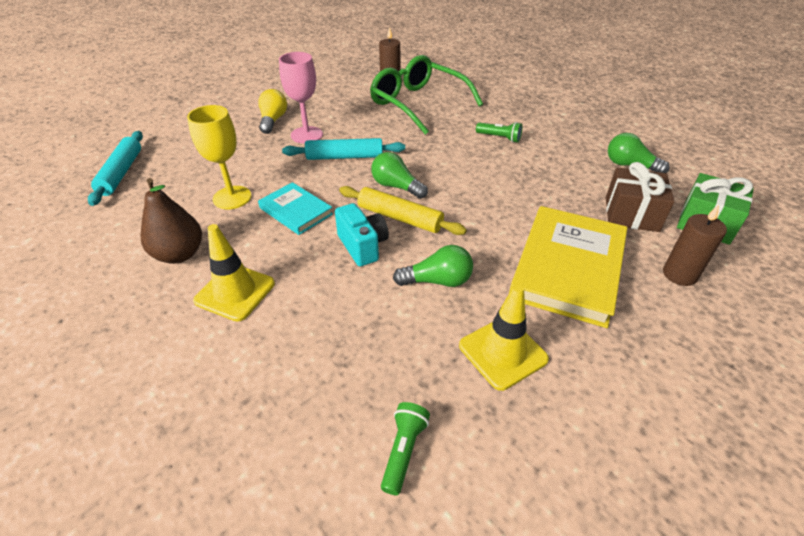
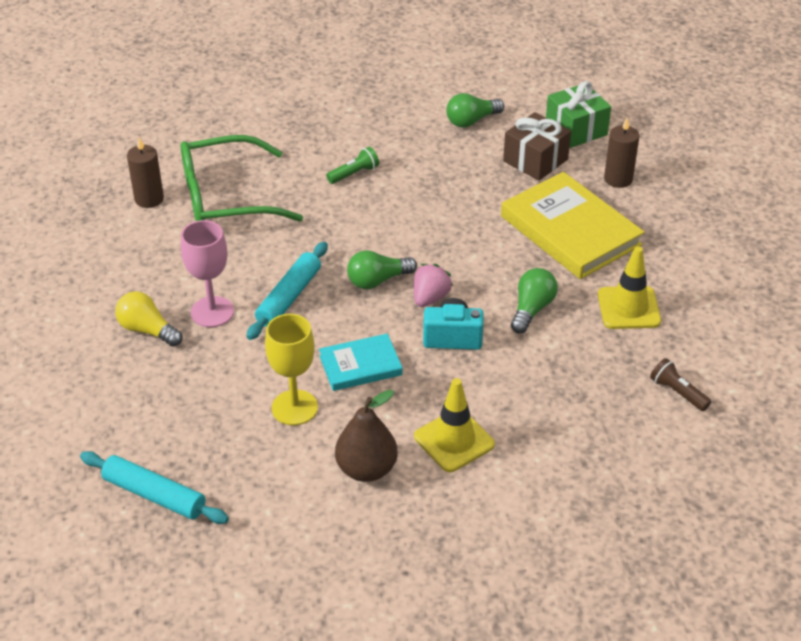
camera: 60 degrees left, 0 degrees up
yellow rolling pin [339,186,467,235] -> pink strawberry [414,264,453,307]
green flashlight [381,402,430,495] -> brown flashlight [650,358,711,411]

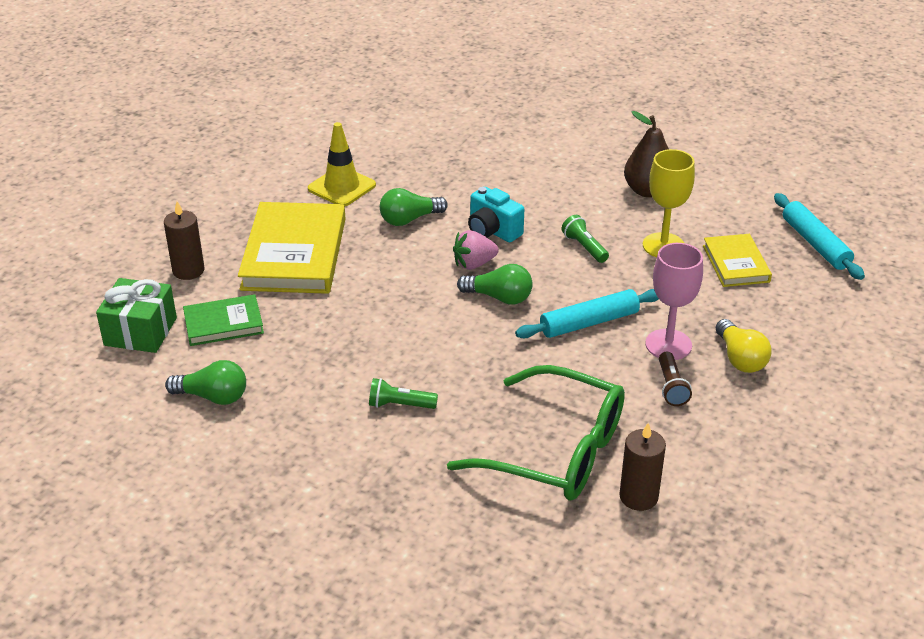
camera: 140 degrees left, 5 degrees down
turquoise book [319,334,403,391] -> green flashlight [562,215,609,263]
yellow traffic cone [414,378,495,472] -> none
brown gift [503,112,571,181] -> green book [183,294,264,346]
brown flashlight [650,358,711,411] -> brown flashlight moved to [659,352,692,406]
none -> yellow book [703,234,772,287]

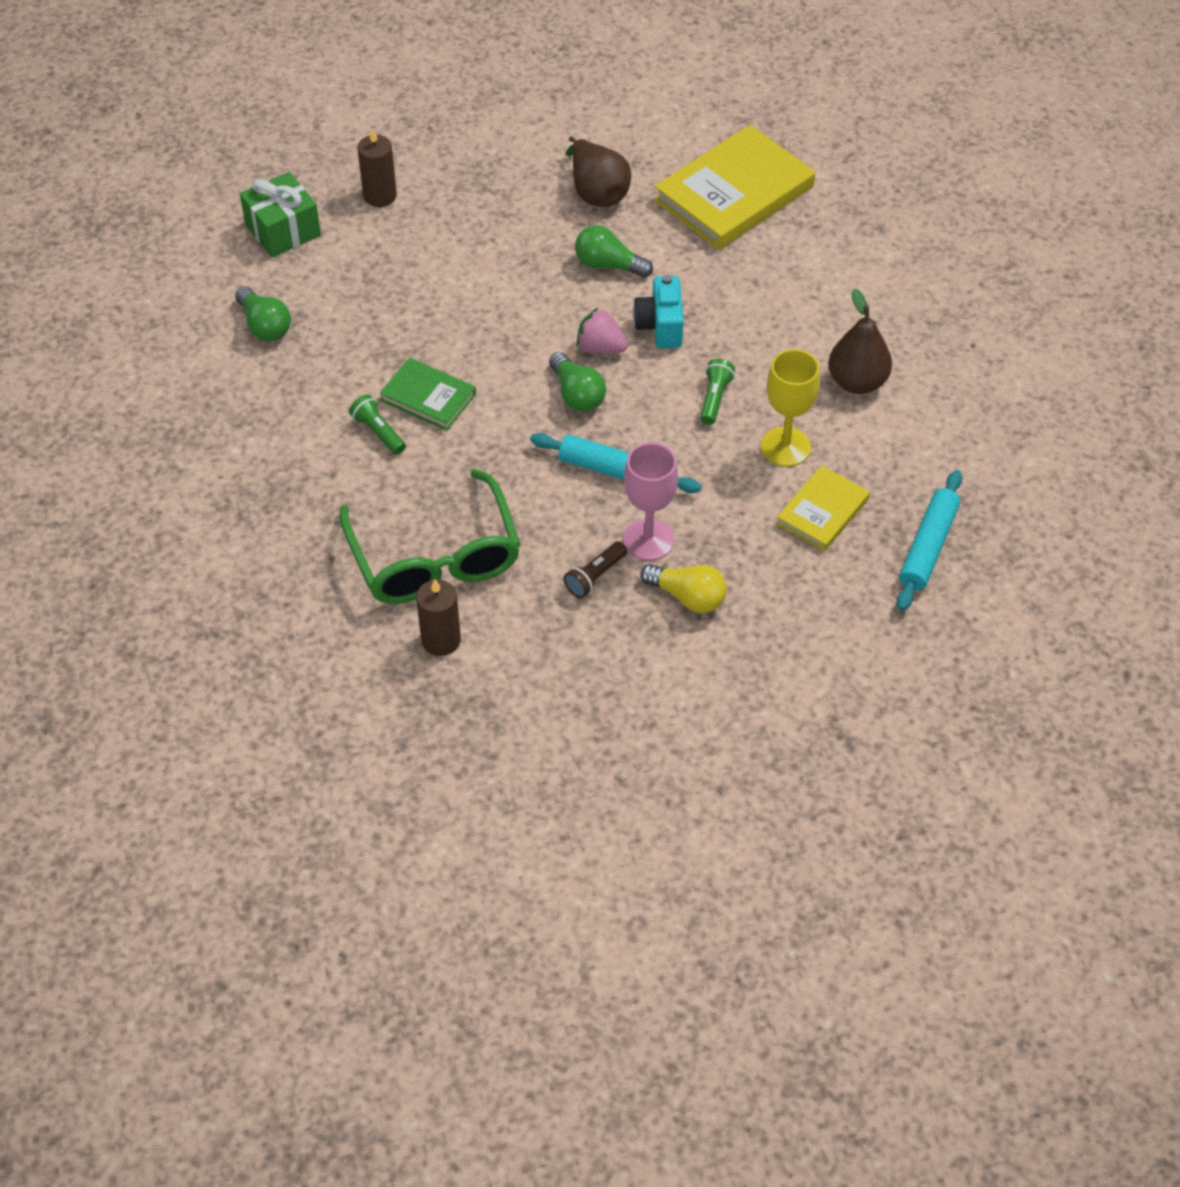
camera: 45 degrees right, 15 degrees up
green book [183,294,264,346] -> green book moved to [380,358,476,430]
yellow book [238,202,346,294] -> yellow book moved to [654,125,815,250]
yellow traffic cone [308,122,376,206] -> brown pear [566,136,631,207]
yellow light bulb [716,319,772,373] -> yellow light bulb turned 90 degrees counterclockwise [641,564,727,613]

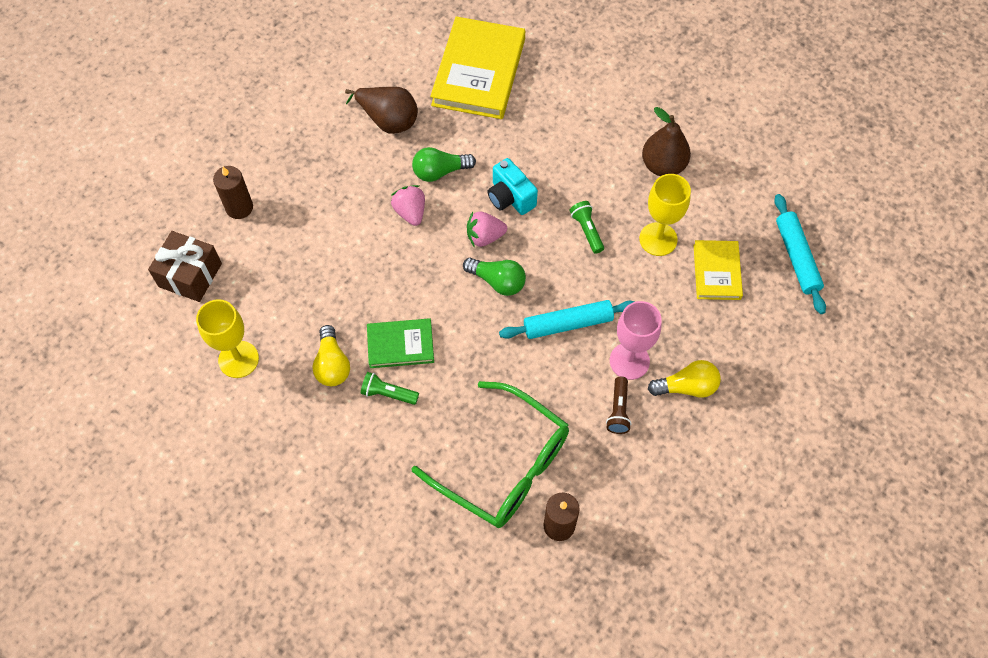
camera: 35 degrees left, 10 degrees up
green light bulb [235,286,291,341] -> yellow goblet [196,299,259,378]
green gift [240,172,321,257] -> brown gift [148,231,222,302]
none -> yellow light bulb [312,325,350,386]
none -> pink strawberry [391,185,425,226]

